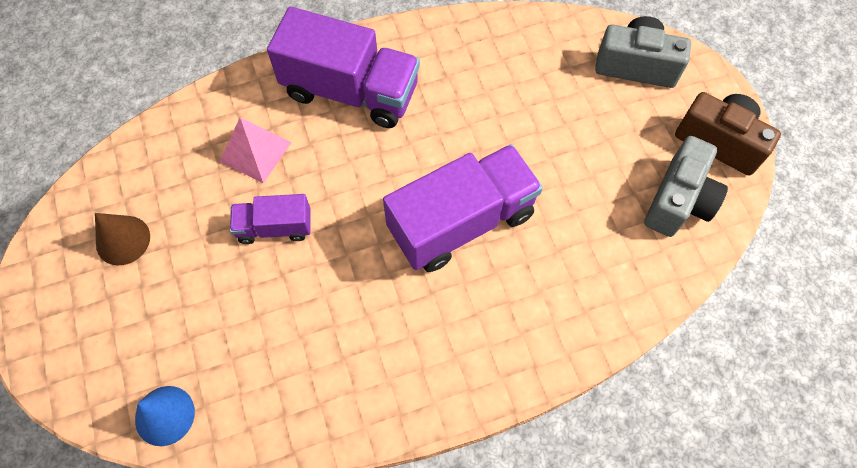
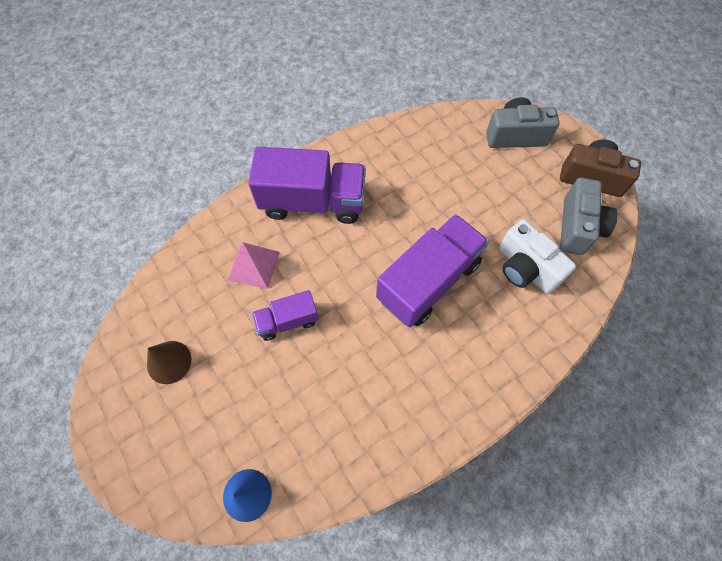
camera: 15 degrees left, 0 degrees up
none -> white camera [499,219,576,294]

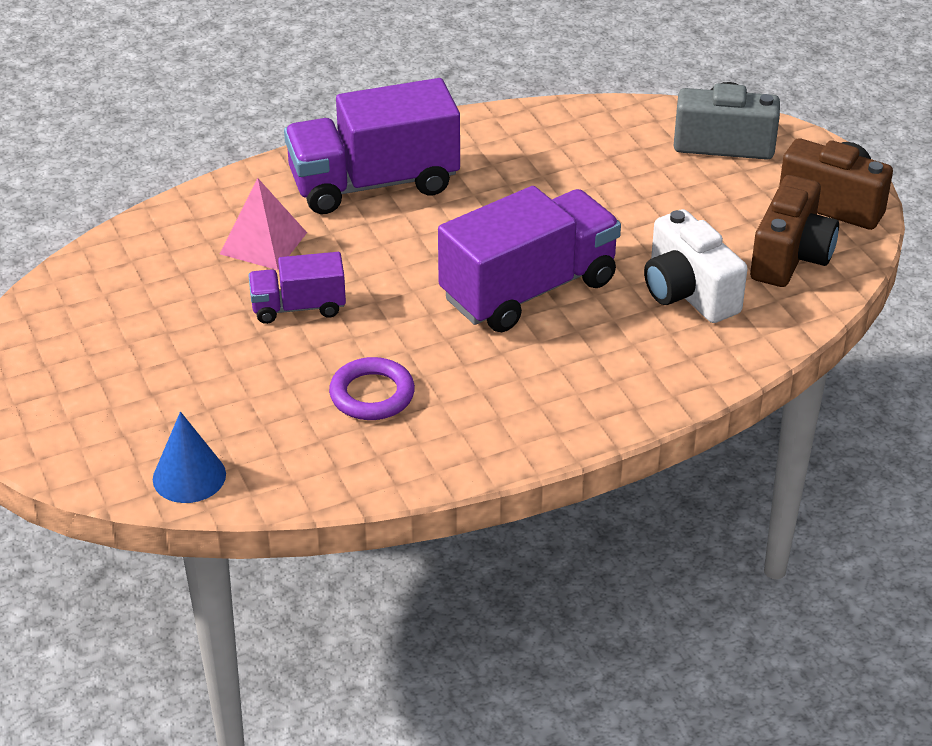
camera: 10 degrees right, 25 degrees down
brown cone [147,341,191,384] -> none
purple truck [248,147,366,224] -> purple truck turned 150 degrees clockwise [284,78,460,214]
grey camera [560,178,618,255] -> brown camera [750,175,839,287]
none -> purple ring [329,357,415,420]

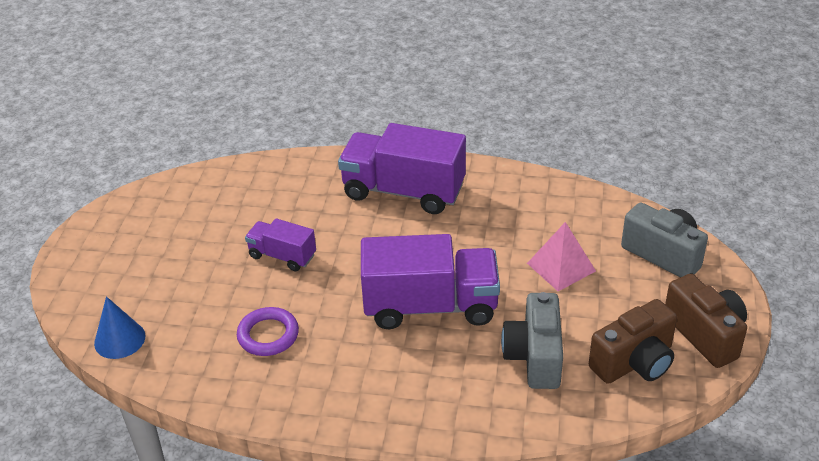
camera: 35 degrees right, 0 degrees up
pink pyramid [220,178,307,270] -> pink pyramid moved to [527,222,596,291]
white camera [644,209,748,323] -> grey camera [501,292,563,389]

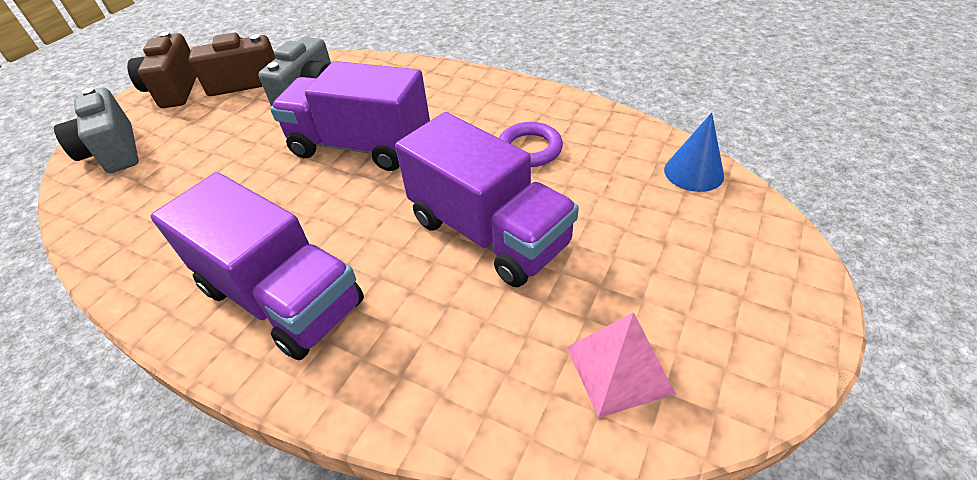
camera: 160 degrees left, 5 degrees up
purple truck [245,218,316,271] -> purple truck [395,112,579,287], size x1.90
pink pyramid [527,222,596,291] -> pink pyramid moved to [567,312,676,418]

